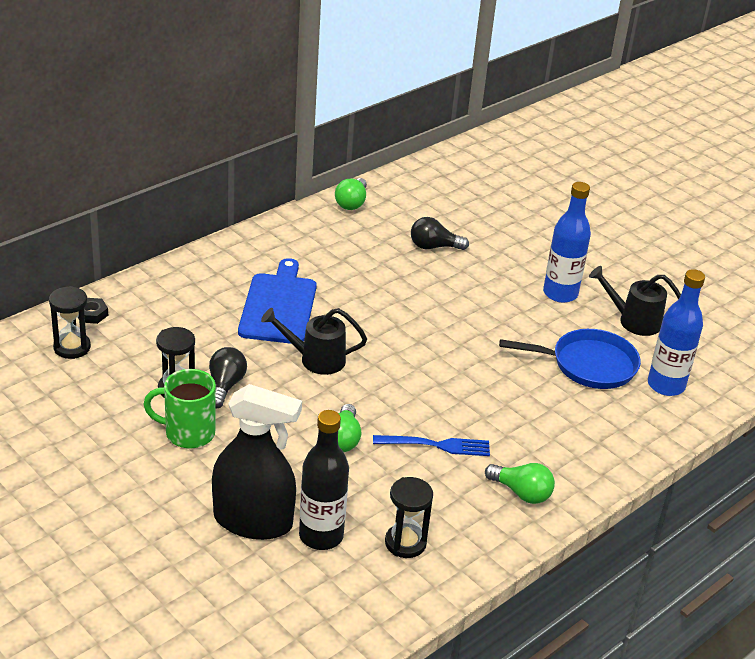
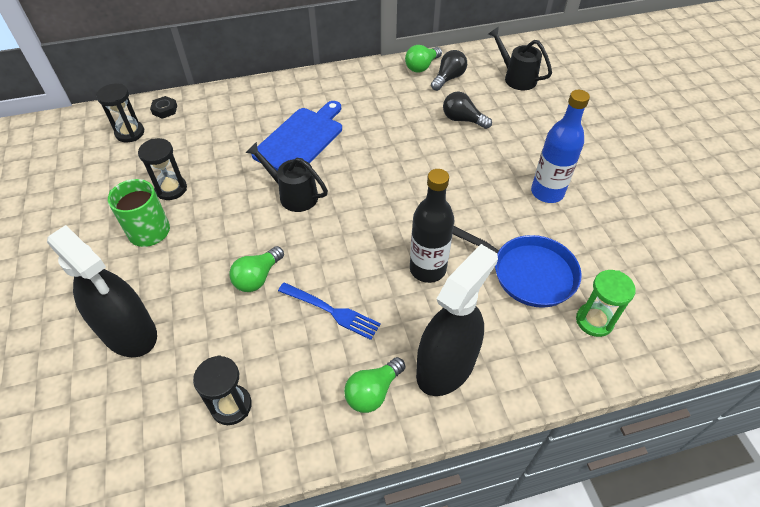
camera: 30 degrees right, 15 degrees up
black light bulb [209,347,247,409] -> black light bulb moved to [431,50,467,91]
black bottle [299,410,349,550] -> black bottle moved to [410,169,454,283]
green light bulb [485,463,555,504] -> green light bulb turned 75 degrees clockwise [344,357,405,413]
black watering can [589,266,681,336] -> black watering can moved to [488,27,552,90]
blue bottle [648,269,705,396] -> green hourglass [576,270,636,337]
none -> black spray bottle [416,244,498,396]

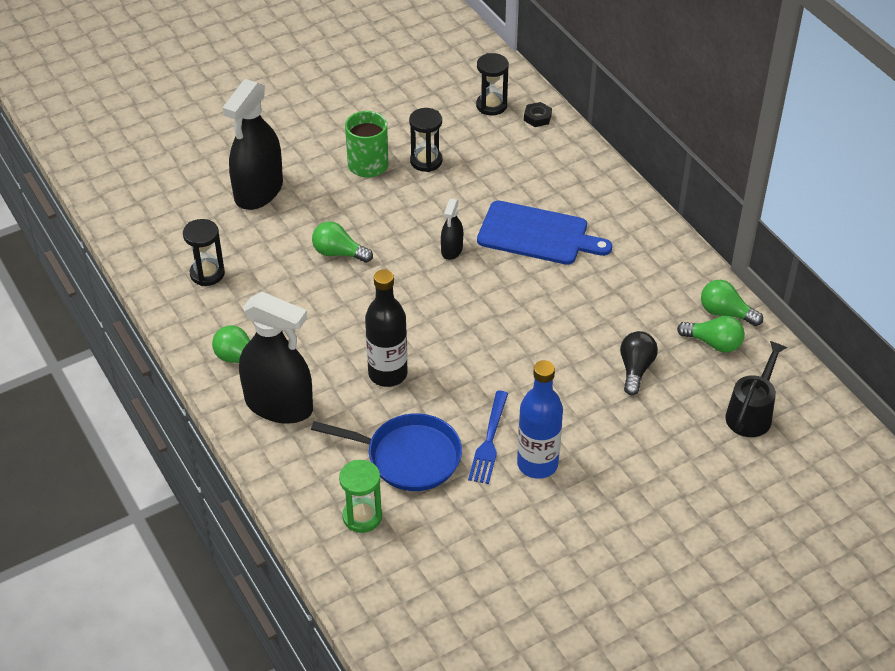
camera: 75 degrees right, 5 degrees down
black watering can [245,142,328,212] -> black spray bottle [441,198,463,260]
blue fork [278,282,381,340] -> blue fork moved to [468,391,508,484]
black light bulb [431,50,467,91] -> green light bulb [677,316,745,353]
blue pan [452,226,582,308] -> blue pan turned 90 degrees counterclockwise [311,413,462,491]

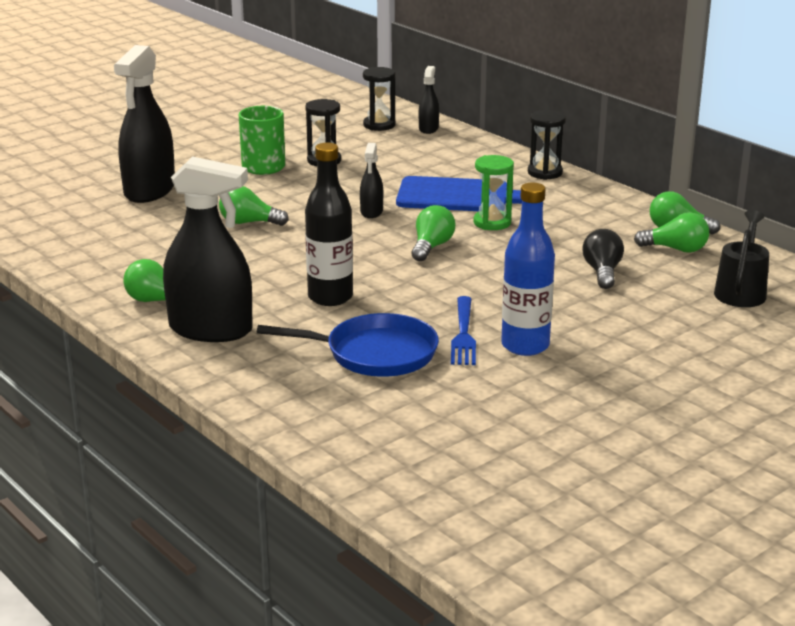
camera: 10 degrees left, 20 degrees down
black hourglass [183,219,225,286] -> black hourglass moved to [528,110,566,180]
green hourglass [339,460,382,533] -> green hourglass moved to [473,155,514,230]
black nut [524,102,552,127] -> black spray bottle [419,66,439,134]
none -> green light bulb [411,205,455,261]

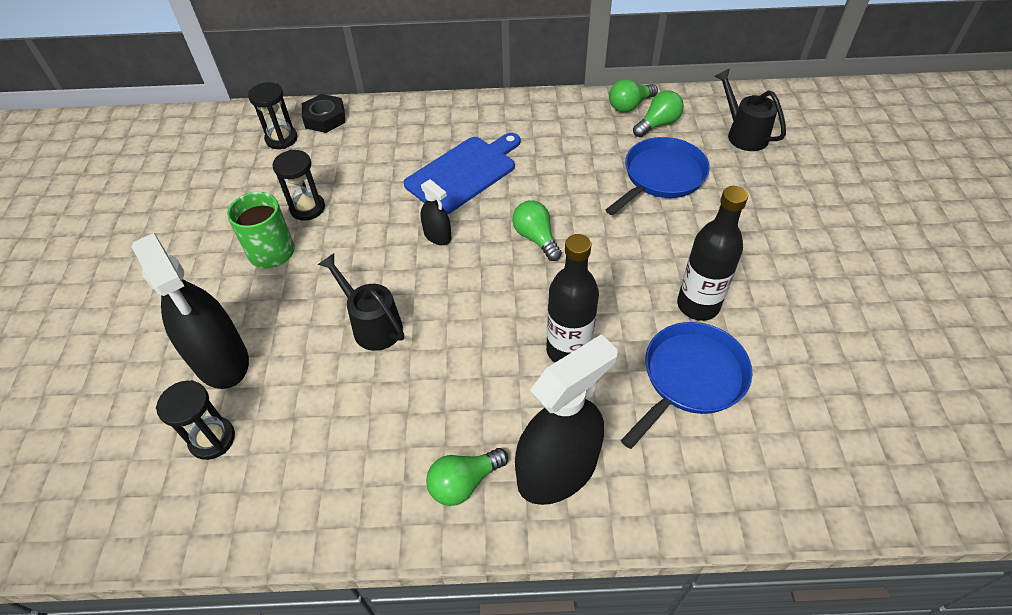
camera: 50 degrees left, 25 degrees up
green light bulb [219,186,289,226] -> black watering can [318,253,404,351]
black spray bottle [419,66,439,134] -> black nut [302,94,346,133]
blue fork [451,296,476,365] -> black bottle [677,186,748,321]
green hourglass [473,155,514,230] -> none
blue bottle [501,183,555,356] -> none
black hourglass [528,110,566,180] -> black hourglass moved to [156,380,235,460]
black light bulb [583,229,624,289] -> blue pan [606,137,710,215]

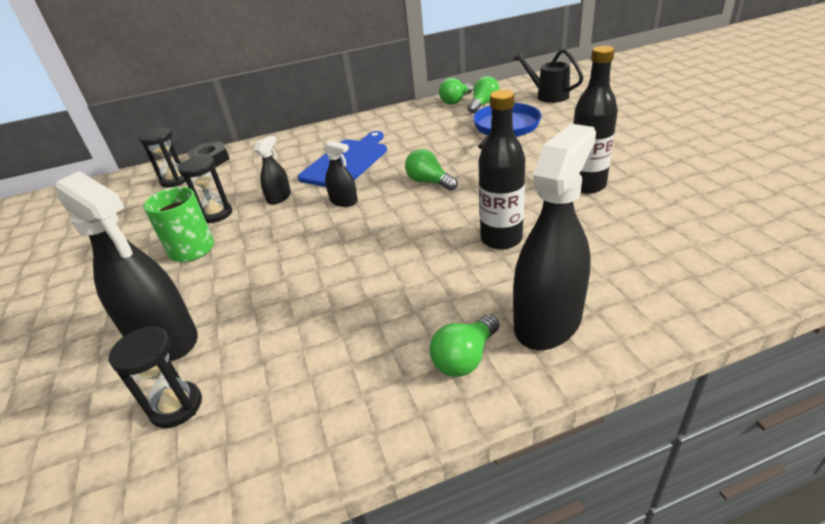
camera: 15 degrees left, 15 degrees down
black watering can [318,253,404,351] -> none
blue pan [621,322,752,449] -> none
none -> black spray bottle [254,136,291,205]

